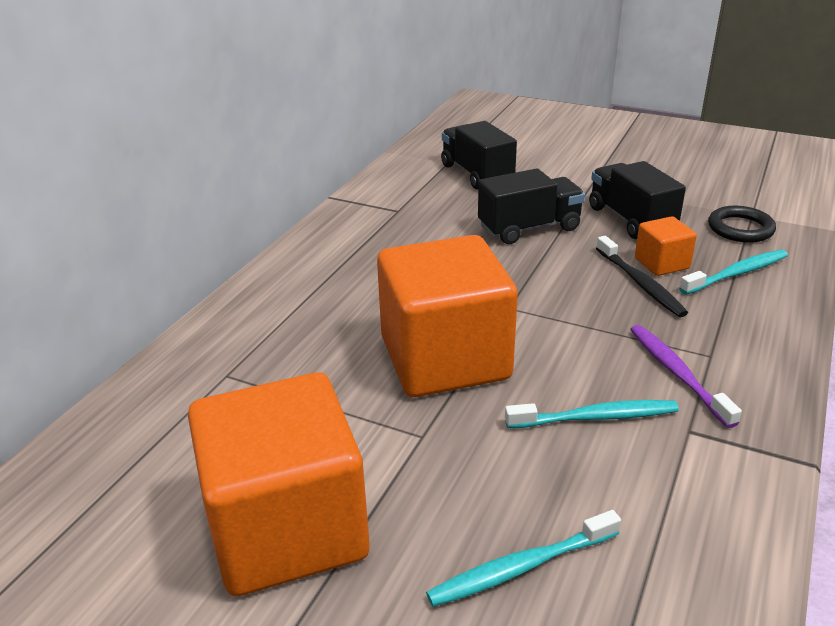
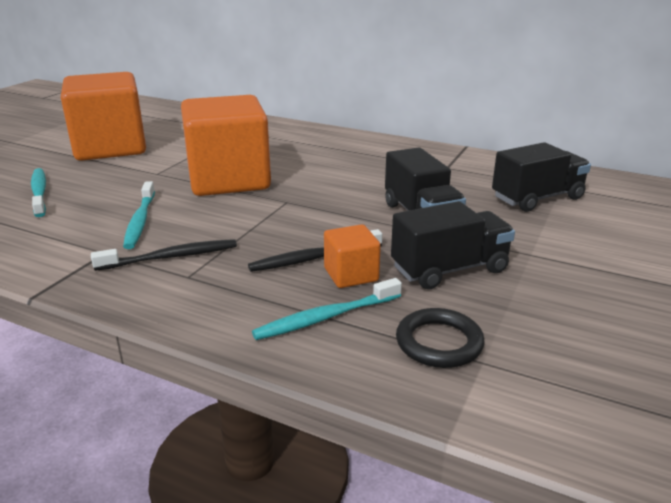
camera: 90 degrees right, 5 degrees down
purple toothbrush [630,325,742,428] -> black toothbrush [91,239,237,271]
turquoise toothbrush [679,250,788,295] -> turquoise toothbrush turned 90 degrees clockwise [252,278,402,340]

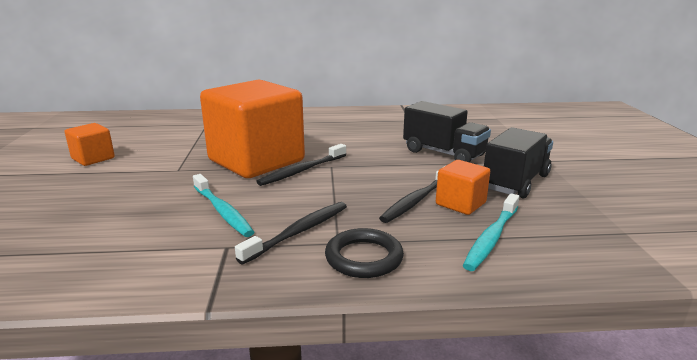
camera: 30 degrees left, 5 degrees down
turquoise toothbrush [31,168,46,217] -> none
orange cube [61,72,146,161] -> orange cube [65,123,115,166], size x0.44
black ring [396,308,485,368] -> black ring moved to [325,228,404,278]
black truck [492,142,591,212] -> none
none -> black toothbrush [256,144,346,186]

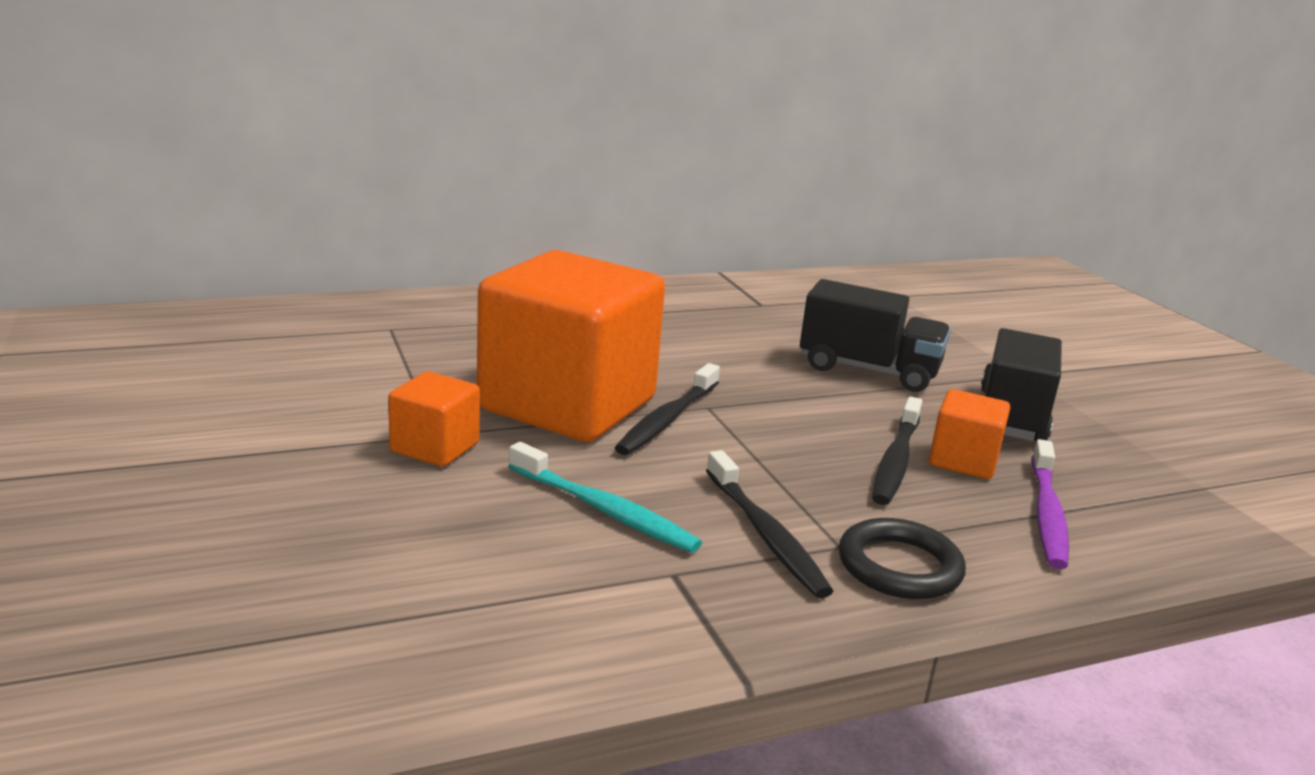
camera: 20 degrees left, 0 degrees up
orange cube [65,123,115,166] -> orange cube moved to [388,372,480,467]
black toothbrush [235,202,347,264] -> black toothbrush turned 135 degrees clockwise [706,450,833,598]
turquoise toothbrush [463,193,519,271] -> purple toothbrush [1031,439,1069,569]

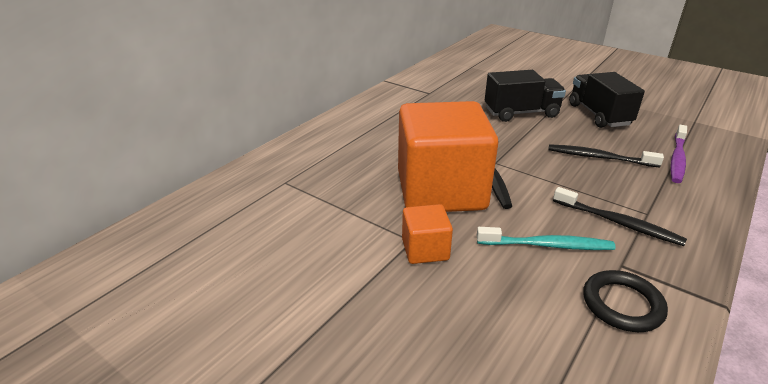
camera: 30 degrees left, 10 degrees up
black ring [839,518,966,599] -> black ring moved to [583,270,668,332]
black toothbrush [872,396,922,505] -> black toothbrush turned 120 degrees clockwise [548,144,664,168]
orange cube [929,389,1010,479] -> none
purple toothbrush [1031,439,1069,569] -> purple toothbrush turned 45 degrees clockwise [670,125,687,183]

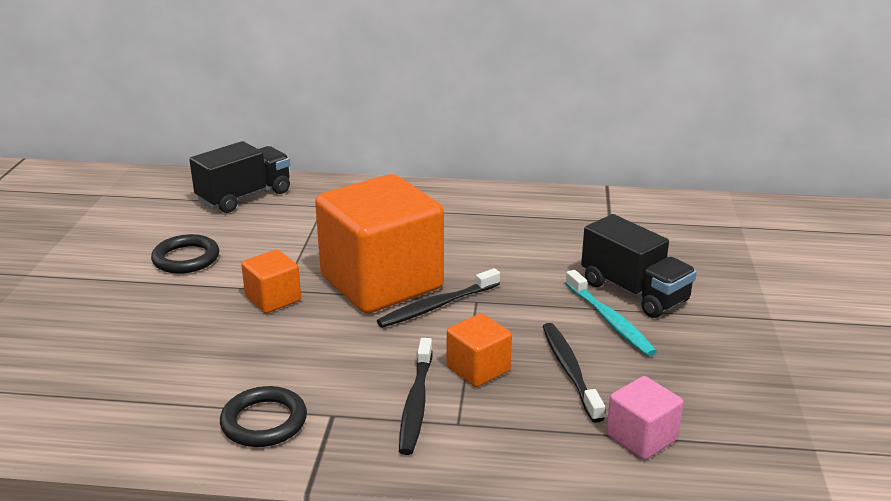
camera: 60 degrees right, 5 degrees down
turquoise toothbrush [477,227,616,250] -> turquoise toothbrush moved to [565,270,657,357]
black truck [569,72,645,128] -> black truck moved to [189,141,290,213]
purple toothbrush [670,125,687,183] -> pink cube [606,376,683,460]
none -> black ring [151,234,219,274]
none -> orange cube [447,313,512,387]

